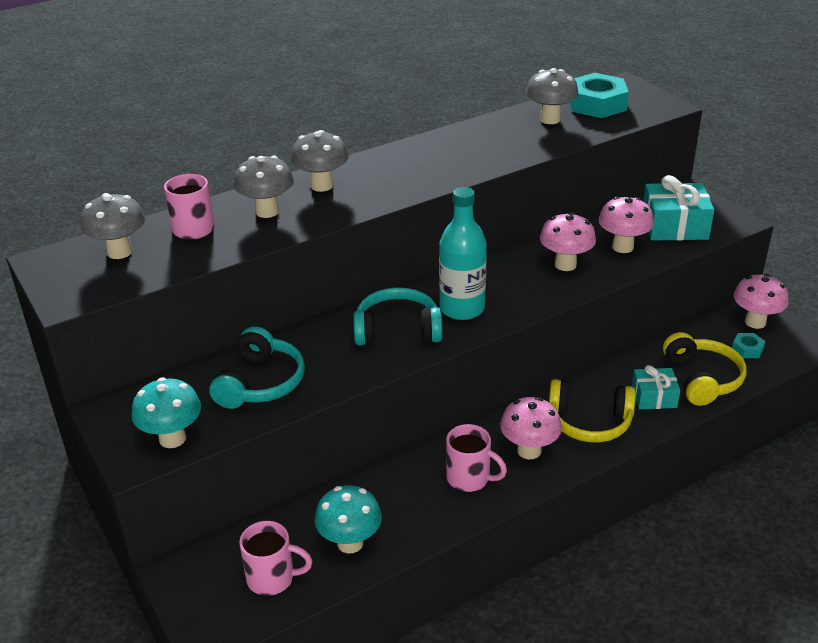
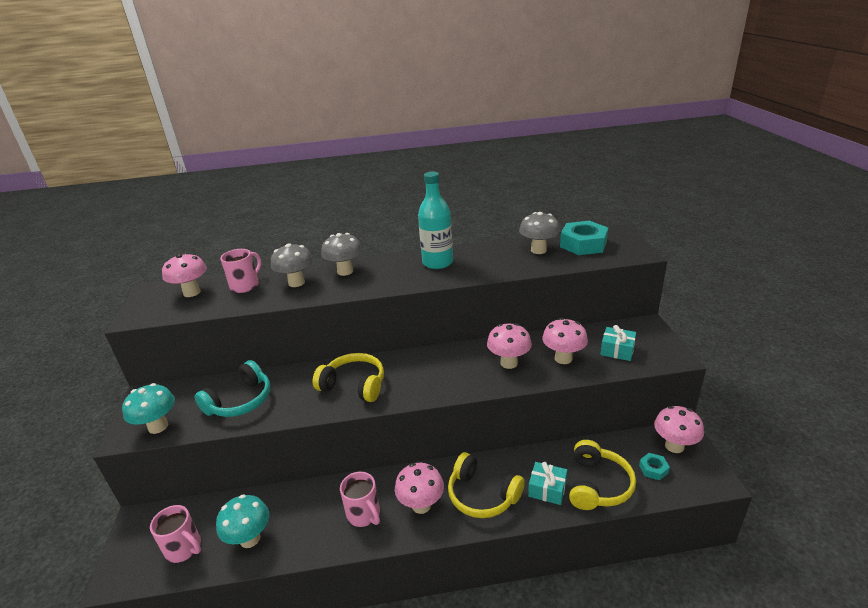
camera: 25 degrees right, 5 degrees down
grey mushroom [81,193,145,259] -> pink mushroom [162,253,207,297]
turquoise headphones [353,287,443,345] -> yellow headphones [313,353,384,402]
turquoise bottle [439,187,487,320] -> turquoise bottle moved to [418,171,453,269]
turquoise gift [643,175,714,240] -> turquoise gift [600,325,636,361], size x0.61

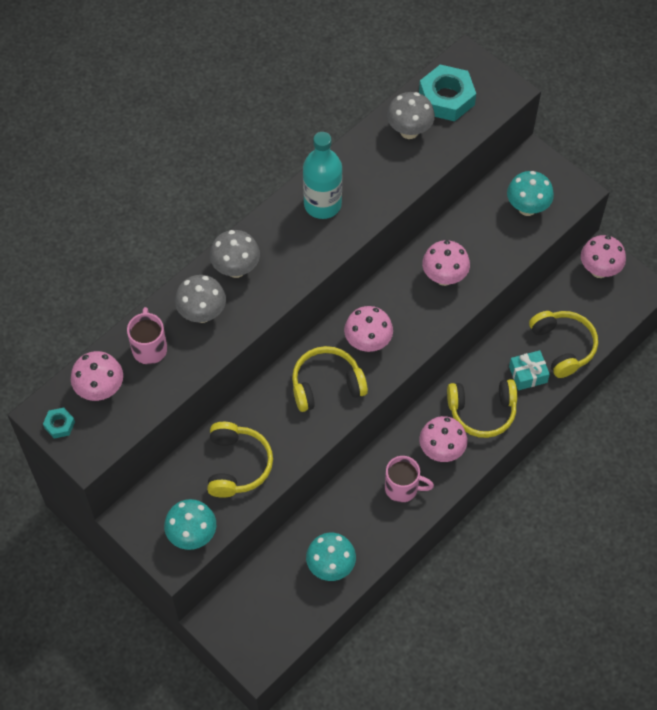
camera: 40 degrees left, 30 degrees up
pink mug [150,505,201,563] -> none
turquoise headphones [194,360,270,417] -> yellow headphones [207,422,273,498]
pink mushroom [542,318,588,364] -> pink mushroom moved to [344,306,393,352]
turquoise gift [600,325,636,361] -> turquoise mushroom [507,171,554,216]
turquoise nut [639,453,670,480] -> turquoise nut moved to [43,408,75,439]

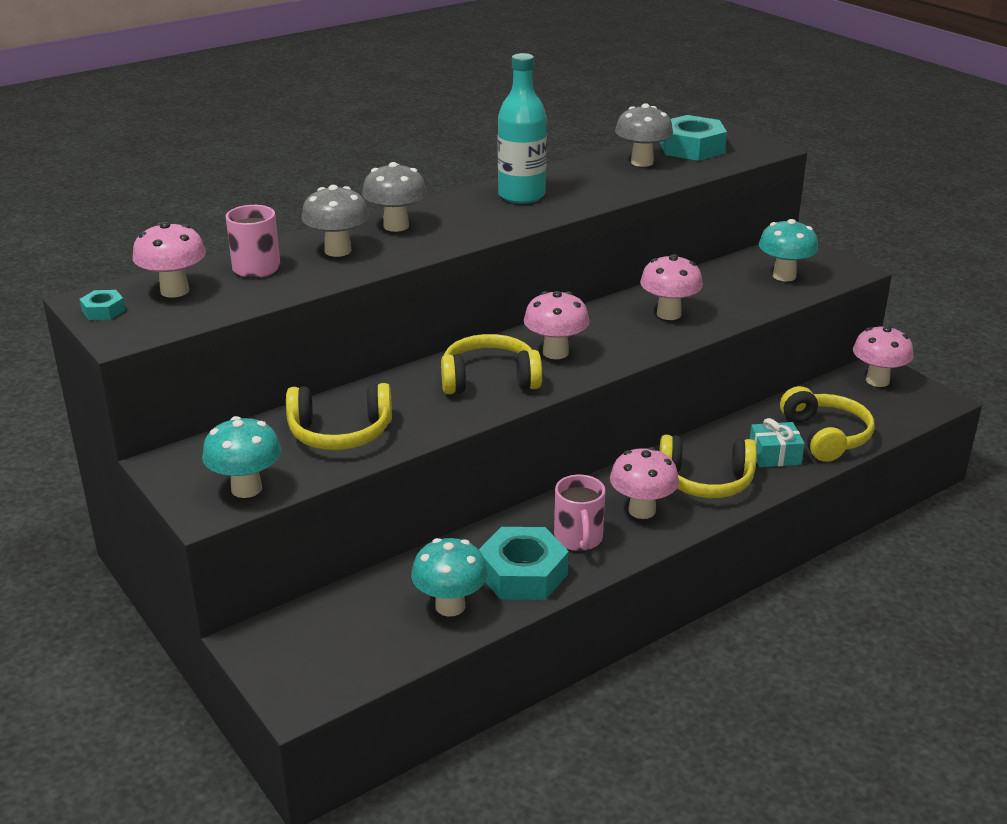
camera: 10 degrees right, 30 degrees down
yellow headphones [207,422,273,498] -> yellow headphones turned 75 degrees clockwise [286,383,392,450]
pink mug [385,456,434,503] -> pink mug turned 60 degrees clockwise [554,475,605,551]
none -> turquoise nut [479,527,569,600]

